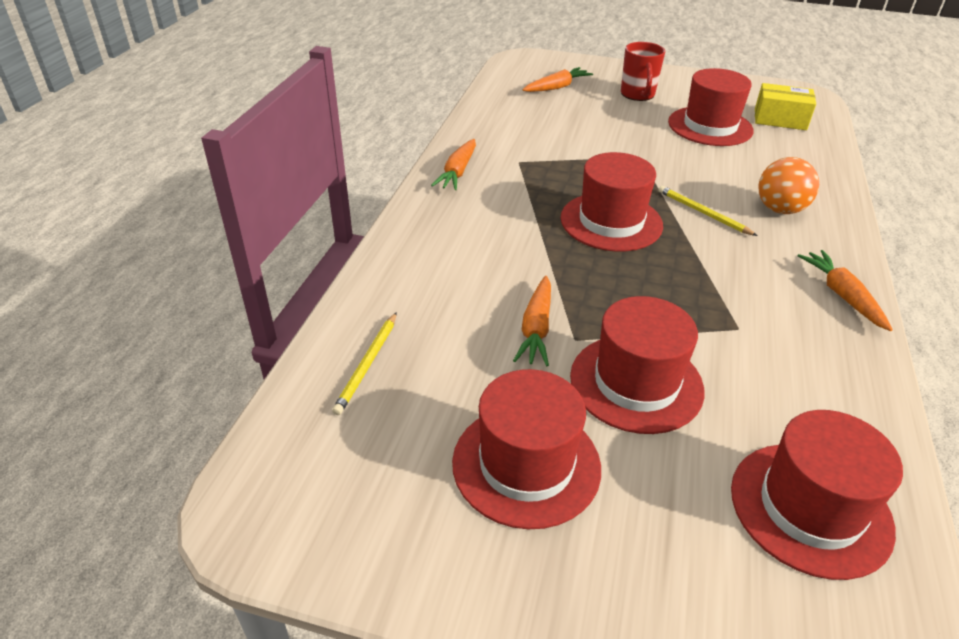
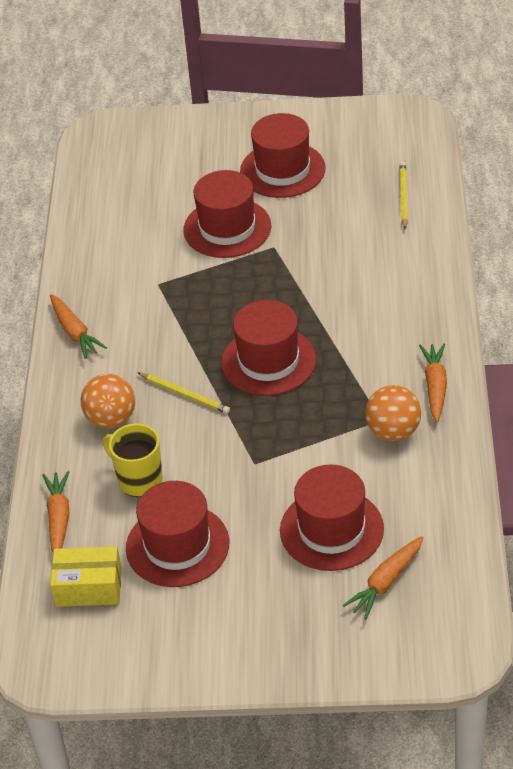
camera: 170 degrees right, 5 degrees up
orange carrot [513,276,551,366] -> orange carrot moved to [43,471,70,552]
red mug [621,42,666,101] -> none
red hat [731,410,903,580] -> red hat moved to [280,465,384,571]
none -> yellow mug [103,424,163,497]
none -> orange ball [365,385,421,441]

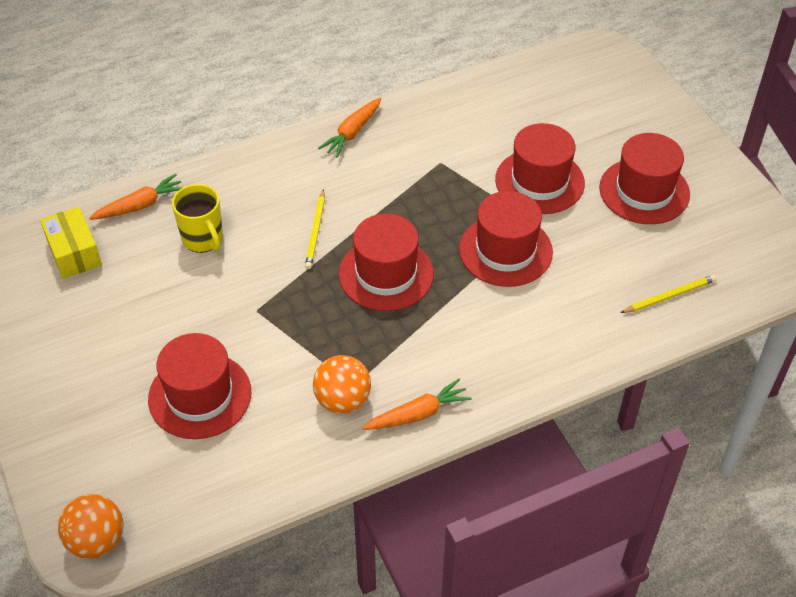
camera: 60 degrees right, 5 degrees up
orange ball [80,374,135,428] -> orange ball moved to [58,494,123,559]
yellow mug [103,424,163,497] -> yellow mug turned 135 degrees clockwise [172,184,223,253]
red hat [126,481,229,587] -> red hat moved to [459,191,553,287]
orange carrot [343,536,424,620] -> none

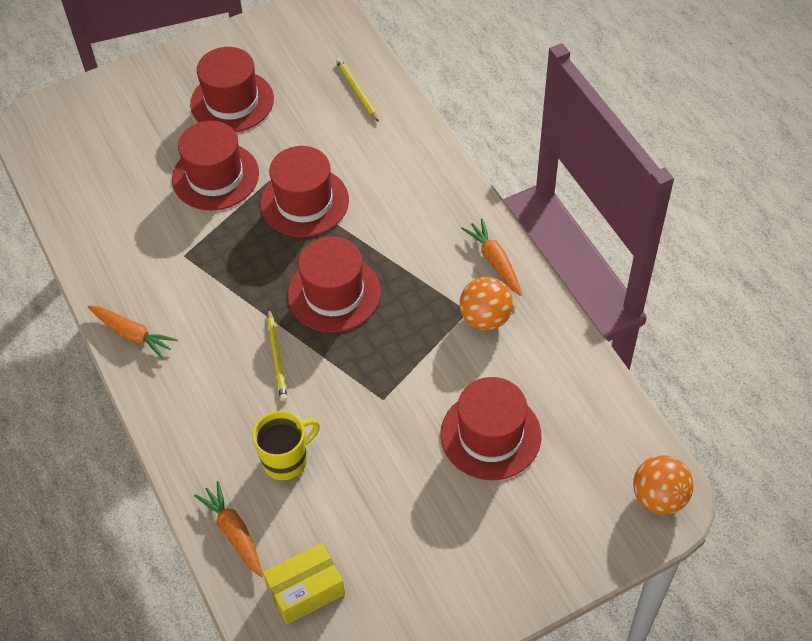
camera: 90 degrees left, 5 degrees up
yellow pencil [305,189,325,269] -> yellow pencil turned 75 degrees clockwise [267,309,287,401]

